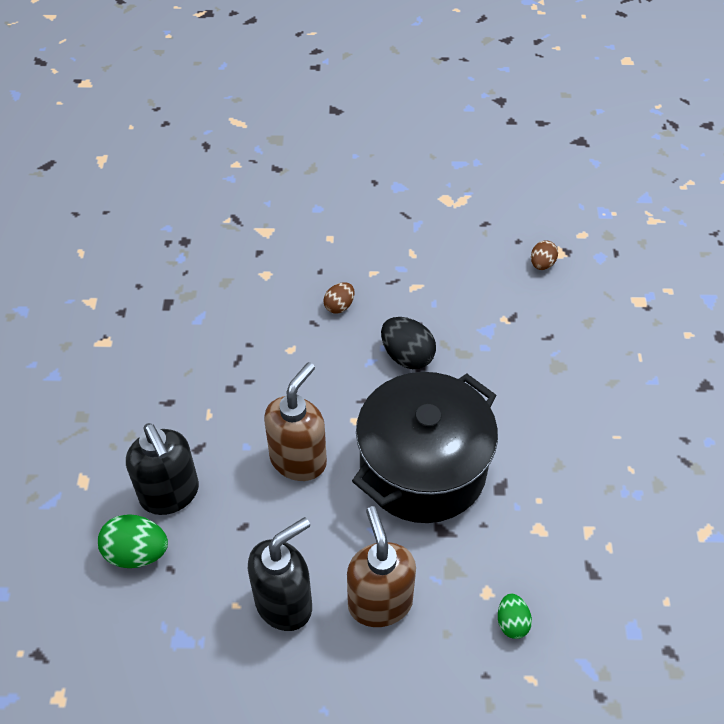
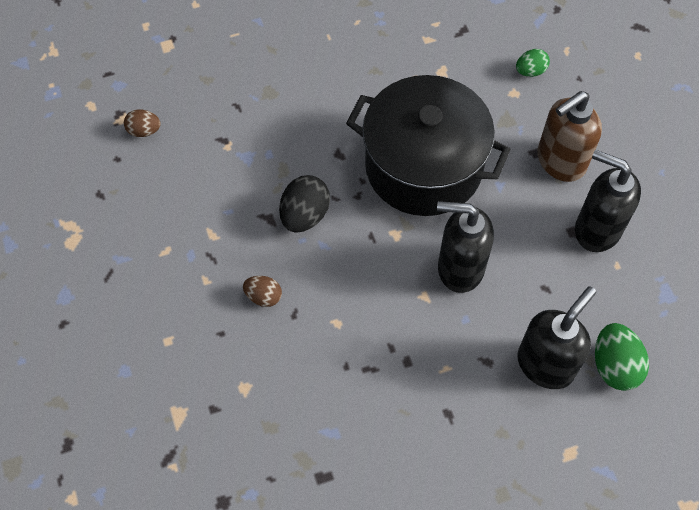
camera: 110 degrees left, 10 degrees up
brown soap dispenser [264,362,327,481] -> black soap dispenser [437,201,494,293]

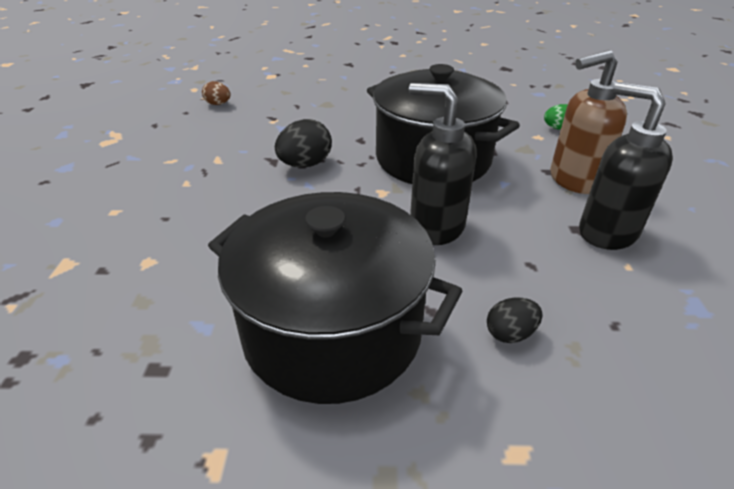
camera: 20 degrees right, 25 degrees down
brown egg [243,276,282,307] -> none
black soap dispenser [517,286,596,389] -> black egg [487,298,543,343]
green egg [595,323,649,391] -> none
none -> black pot [208,192,462,404]

